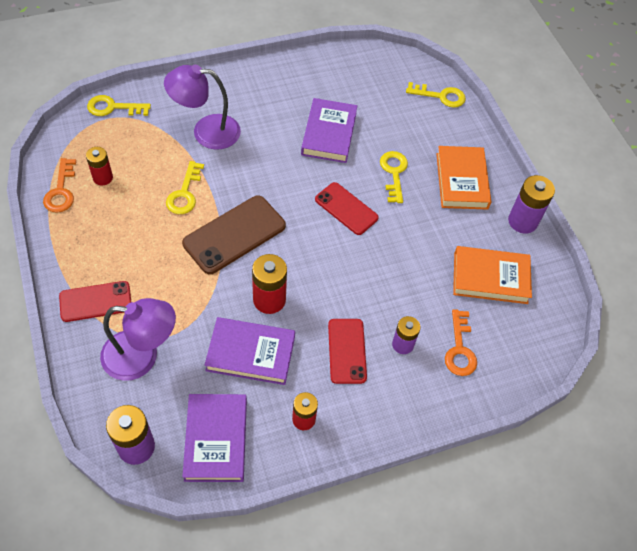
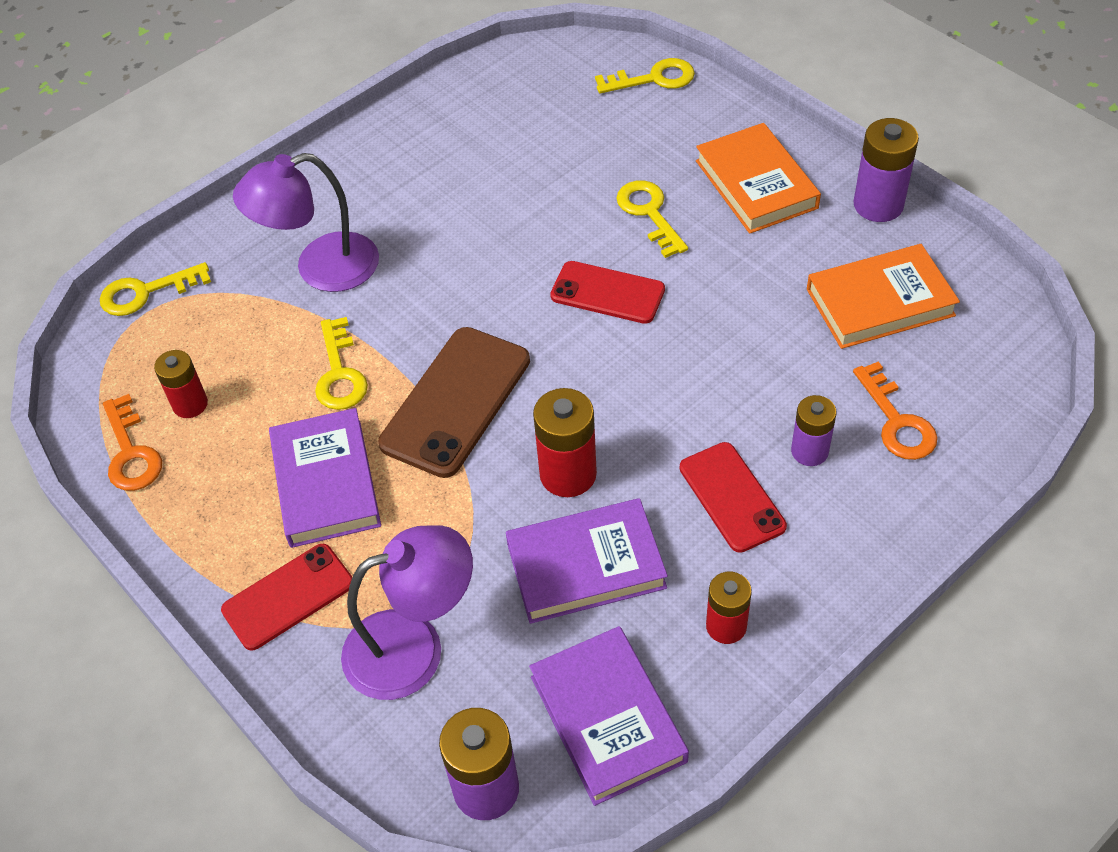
camera: 15 degrees left, 5 degrees down
purple book [301,98,357,163] -> purple book moved to [269,408,381,548]

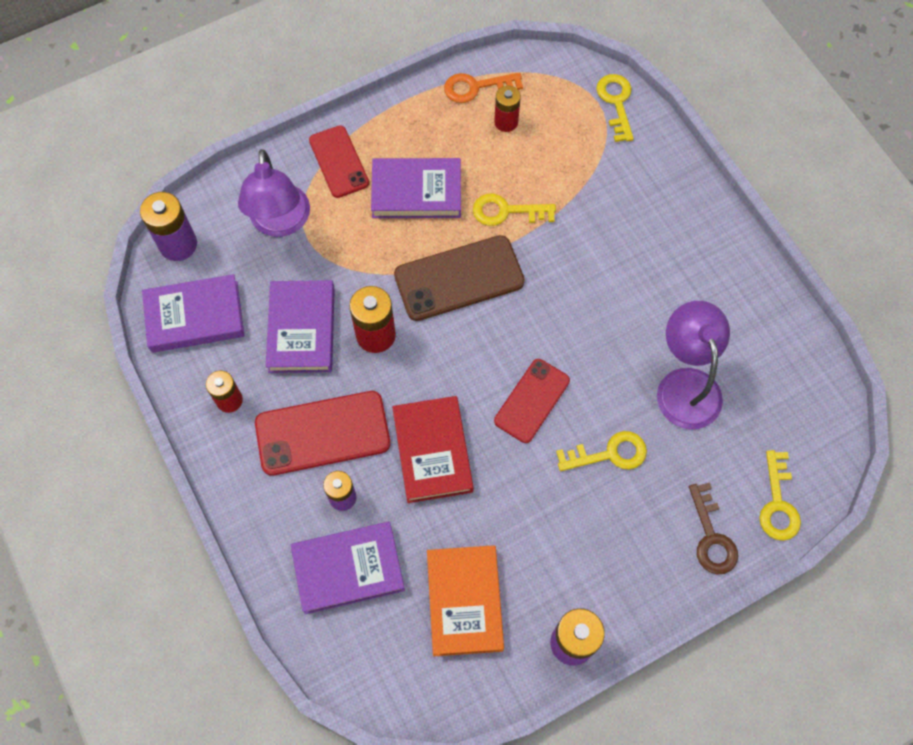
camera: 100 degrees right, 15 degrees up
purple lamp [233,153,379,292] -> purple lamp moved to [657,301,730,429]
brown phone [378,327,530,478] -> brown phone turned 60 degrees counterclockwise [394,235,525,321]
red phone [680,442,787,553] -> red phone [255,391,391,476], size x1.52
orange book [696,123,821,234] -> none
orange key [853,361,938,460] -> purple book [291,521,405,614]
none -> red book [392,396,473,503]
none -> brown key [689,482,738,575]

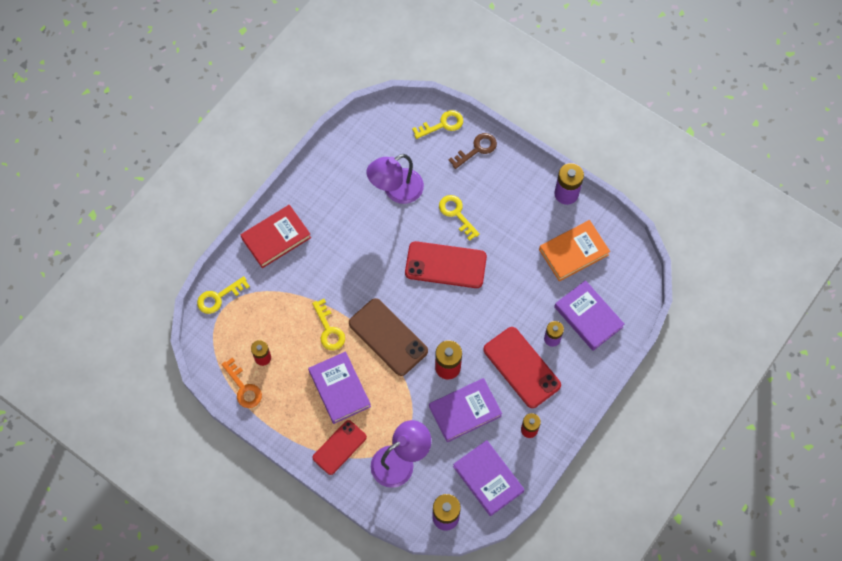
camera: 115 degrees left, 0 degrees up
red book [392,396,473,503] -> red book moved to [241,205,311,268]
red phone [494,359,570,443] -> red phone [405,241,487,288], size x1.52

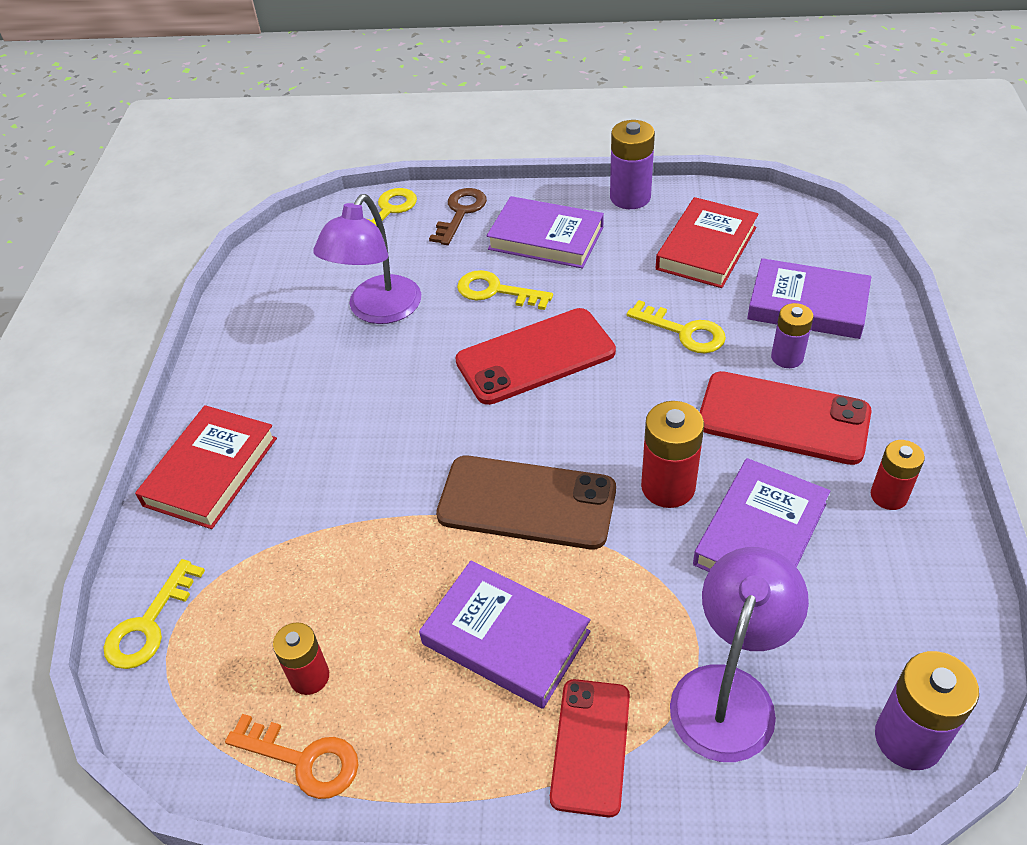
camera: 30 degrees left, 20 degrees down
yellow key [312,299,345,350] -> yellow key moved to [627,300,726,353]
purple book [453,440,525,517] -> purple book moved to [487,196,604,268]
orange book [539,220,610,282] -> red book [656,197,759,288]

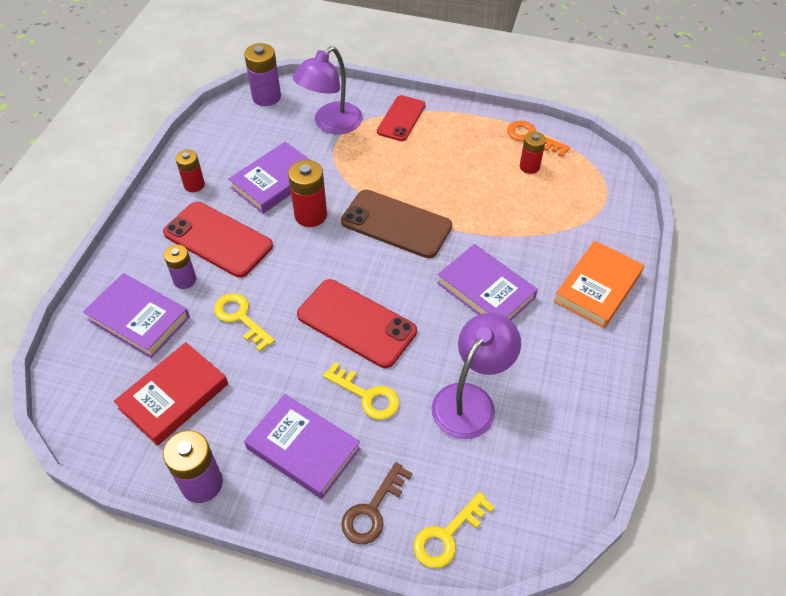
camera: 170 degrees left, 5 degrees up
yellow key [103,559,205,669] -> none
red book [135,405,277,529] -> orange book [554,241,644,328]
purple book [419,561,591,709] -> purple book moved to [437,244,538,320]
red phone [455,308,616,405] -> red phone turned 45 degrees clockwise [297,279,417,368]

